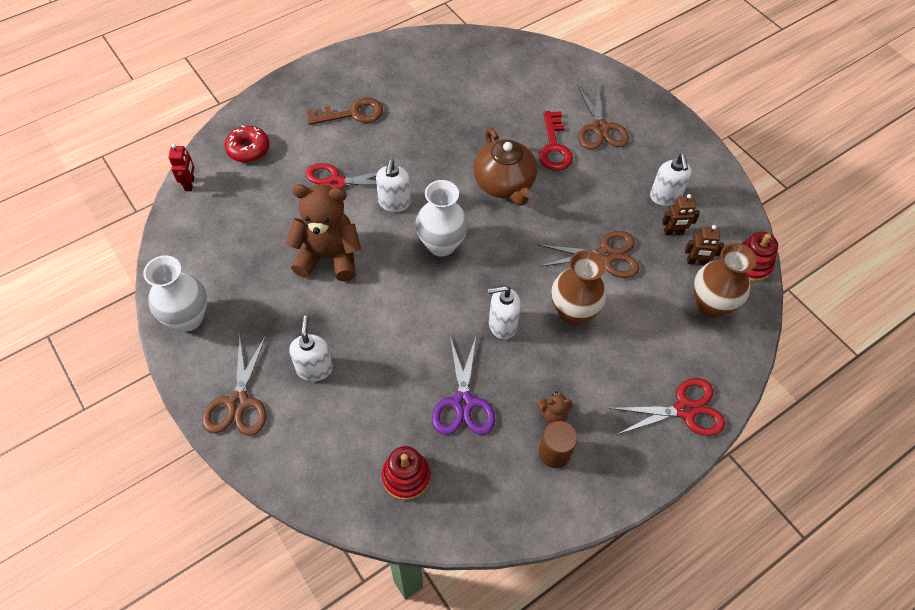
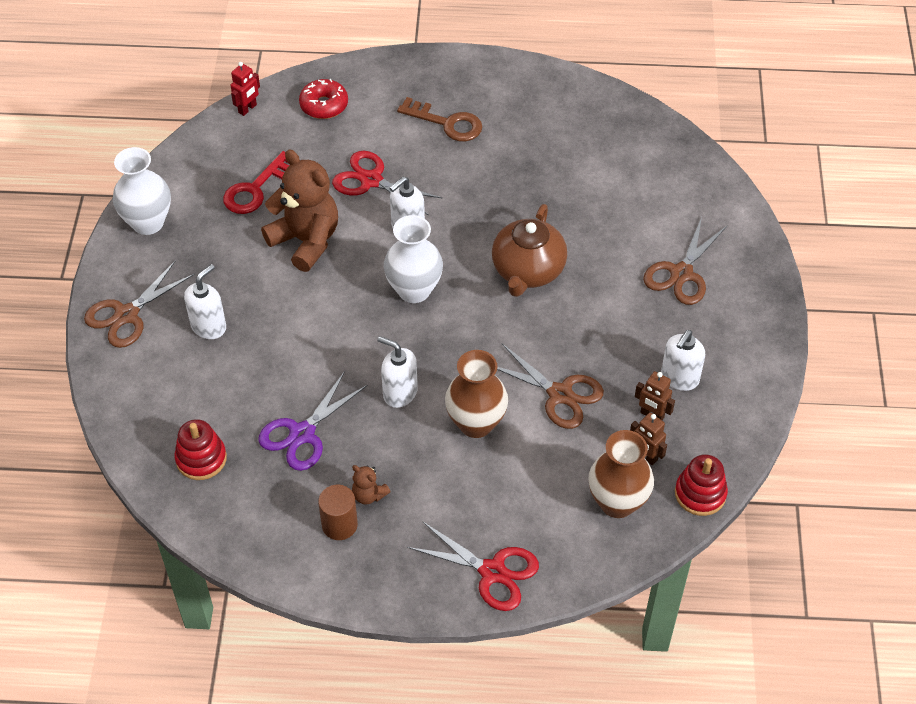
camera: 40 degrees right, 5 degrees down
red key [539,111,573,171] -> red key moved to [223,151,290,214]

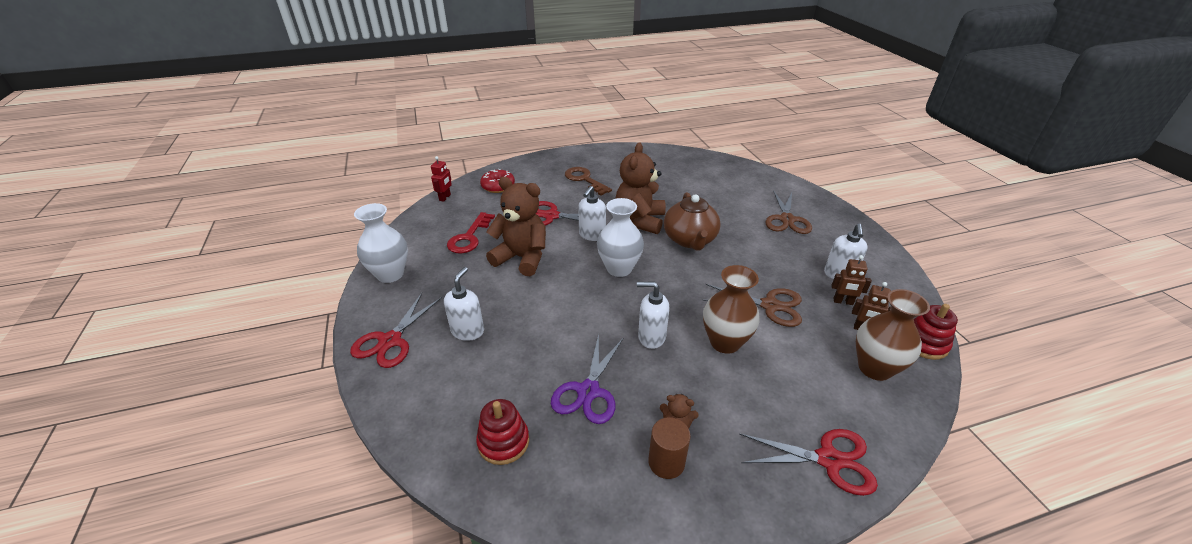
camera: 20 degrees left, 15 degrees down
brown scissors [84,260,195,348] -> red scissors [350,293,442,368]
brown key [397,97,482,141] -> brown key turned 135 degrees counterclockwise [565,167,612,196]
none -> brown teddy bear [616,143,666,234]

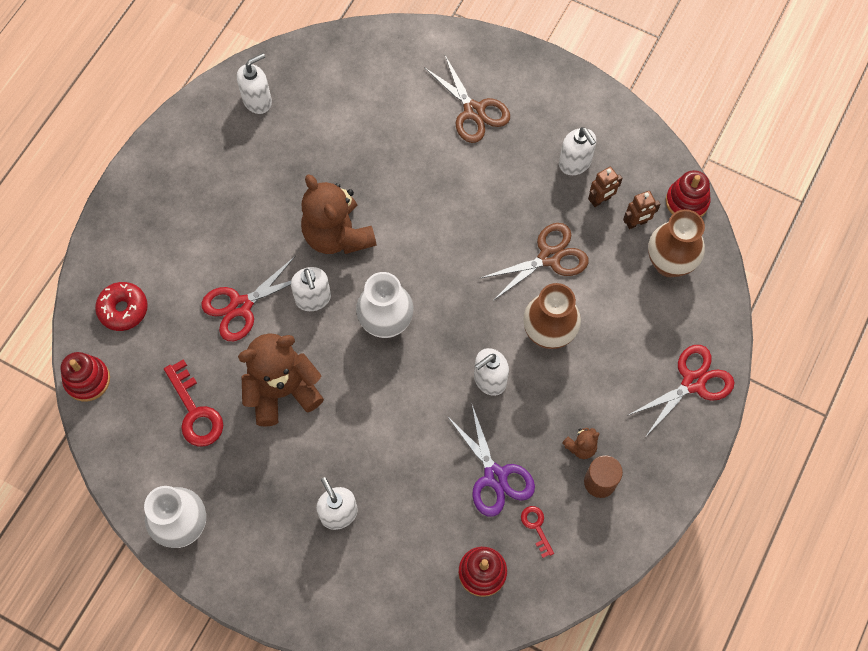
camera: 45 degrees left, 30 degrees up
red scissors [350,293,442,368] -> none
red robot [431,156,452,202] -> red stacking toy [61,352,110,401]
brown key [565,167,612,196] -> none
brown teapot [664,192,721,251] -> none
none -> white soap dispenser [237,53,272,114]
none -> red key [521,506,554,558]

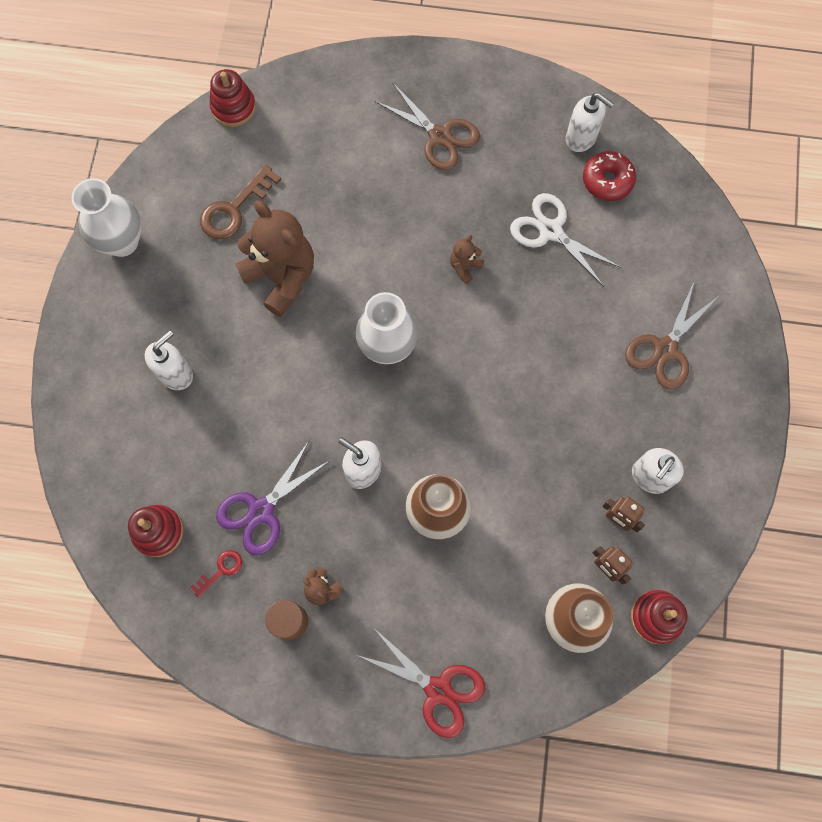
camera: 70 degrees right, 5 degrees up
red donut [95,282,148,331] -> red donut moved to [583,151,636,201]
red key [164,359,223,447] -> brown key [200,165,281,239]
red scissors [201,256,295,341] -> none
white soap dispenser [291,267,331,311] -> none
brown teddy bear [301,174,376,254] -> brown teddy bear [450,235,485,284], size x0.44
brown scissors [481,223,589,301] -> brown scissors moved to [375,83,480,170]
none -> white scissors [510,193,621,287]

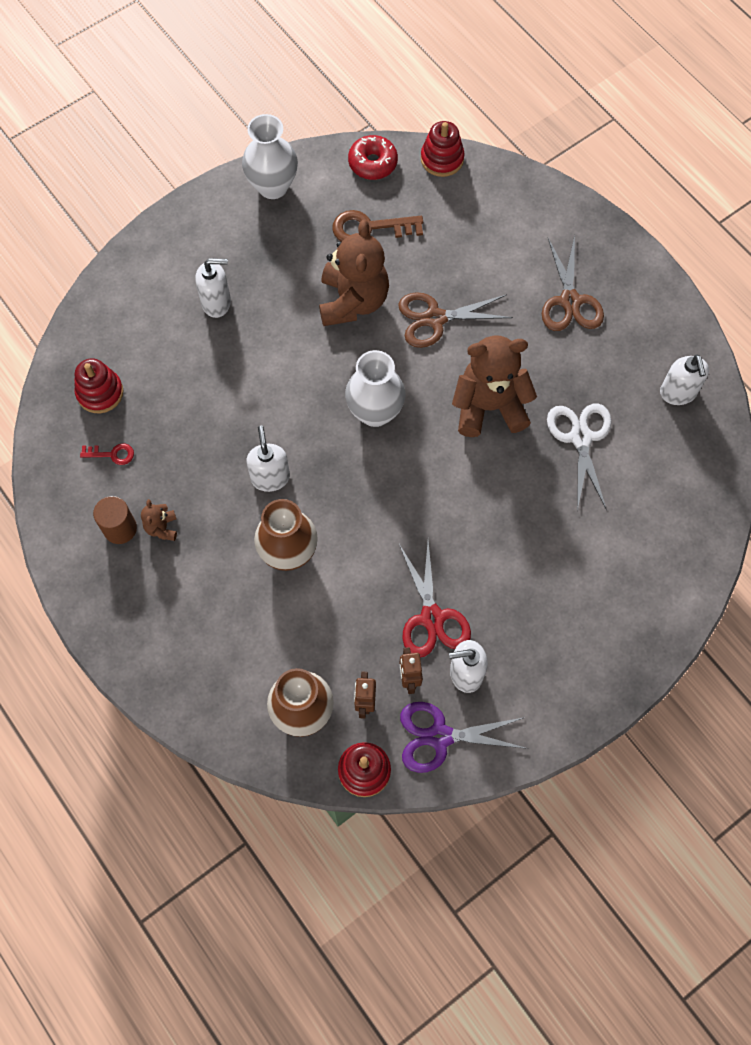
camera: 45 degrees right, 5 degrees down
purple scissors [216,441,331,556] -> purple scissors moved to [400,702,528,773]
red scissors [357,627,485,738] -> red scissors moved to [399,541,471,657]
brown teddy bear [450,235,485,284] -> brown teddy bear [452,335,537,437], size x2.29
red donut [583,151,636,201] -> red donut moved to [348,135,398,180]
brown scissors [625,282,720,390] -> brown scissors moved to [398,292,513,348]

